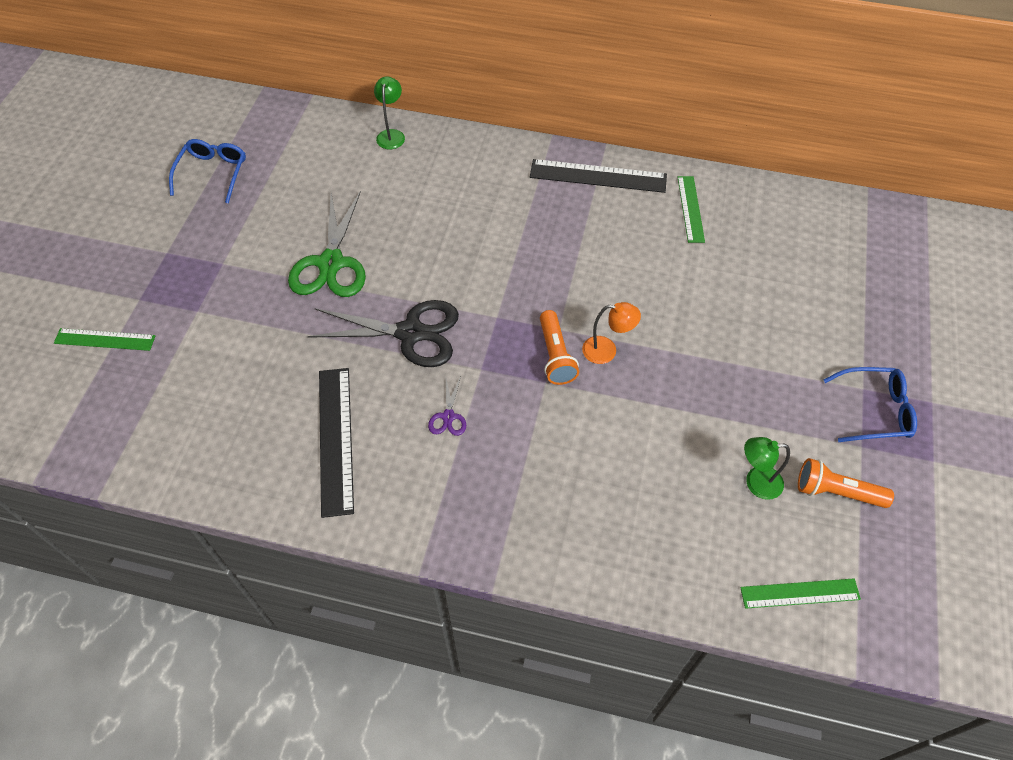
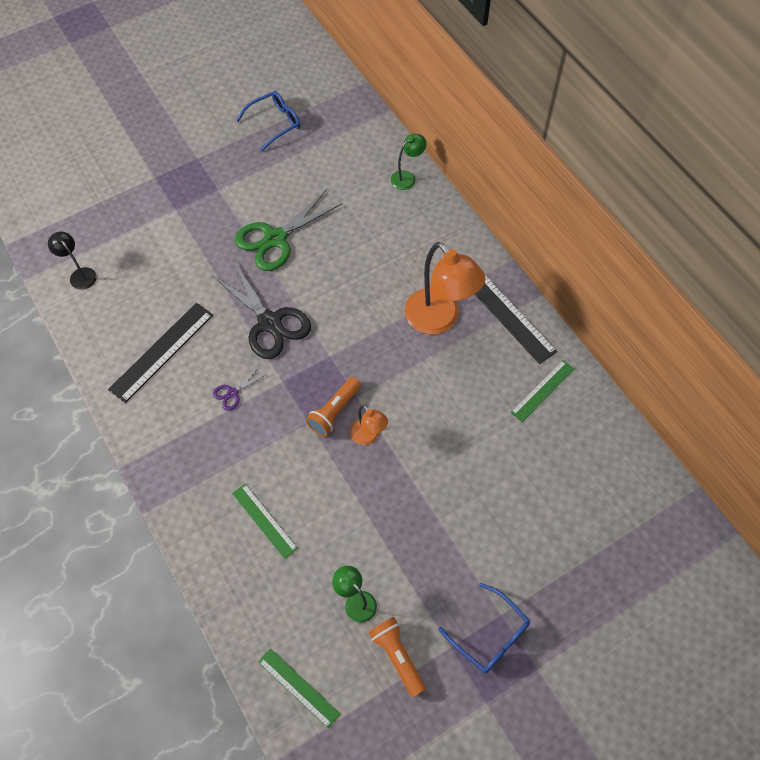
camera: 45 degrees right, 5 degrees up
green ruler [54,328,155,351] -> green ruler moved to [232,484,298,559]
none -> black lamp [48,232,97,290]
none -> orange lamp [405,242,486,334]

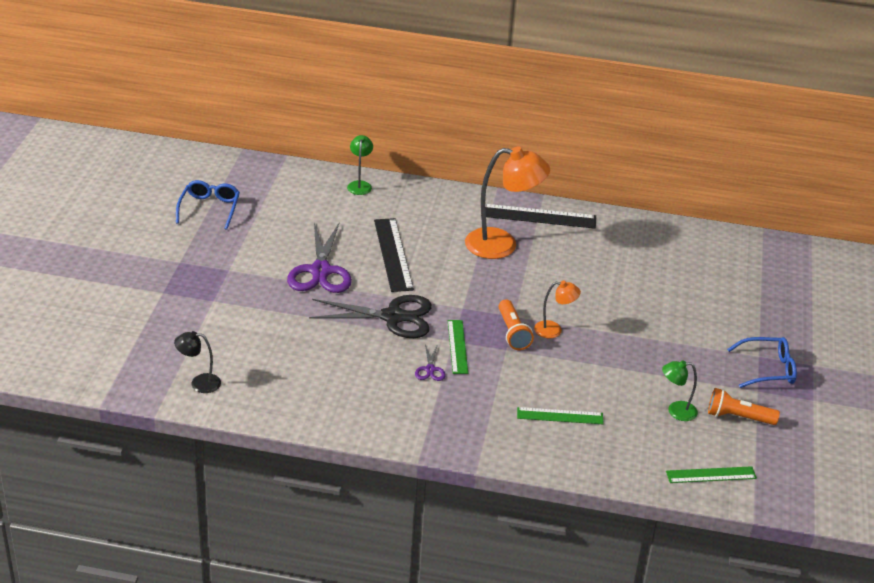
camera: 50 degrees left, 25 degrees down
black ruler [108,303,213,403] -> black ruler moved to [374,218,414,292]
green scissors [235,189,343,271] -> purple scissors [287,223,352,293]
green ruler [510,360,574,422] -> green ruler moved to [448,320,468,374]

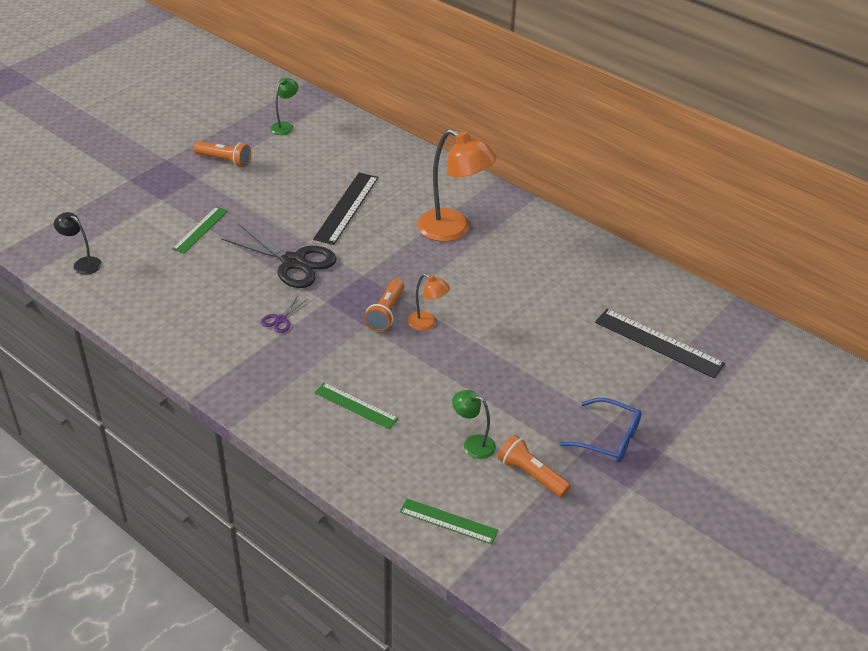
camera: 30 degrees right, 5 degrees up
blue glasses [176,180,240,230] -> none
purple scissors [287,223,352,293] -> none
green lamp [347,135,373,195] -> green lamp moved to [270,78,298,135]
green ruler [448,320,468,374] -> green ruler moved to [172,207,228,253]
black ruler [485,204,596,229] -> black ruler moved to [595,309,725,378]
none -> orange flashlight [194,141,251,167]

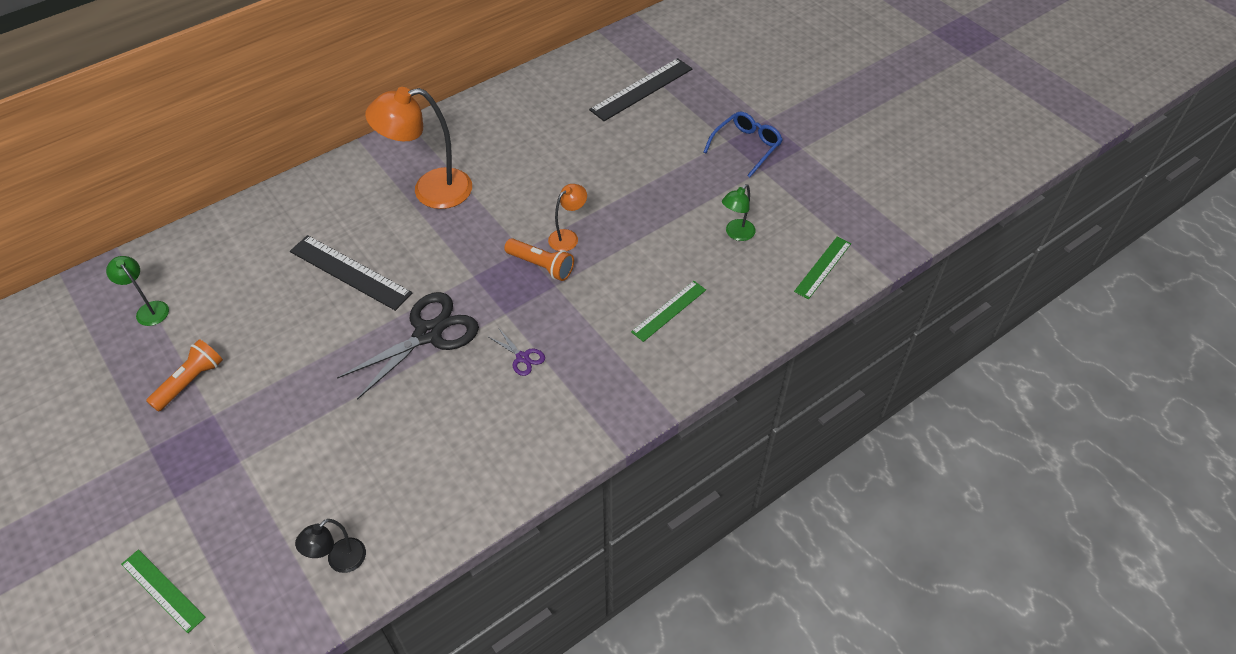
camera: 75 degrees left, 10 degrees up
green ruler [172,207,228,253] -> green ruler moved to [121,549,206,633]
orange lamp [417,129,497,242] -> orange lamp turned 150 degrees counterclockwise [365,87,472,209]
orange flashlight [498,435,571,497] -> none

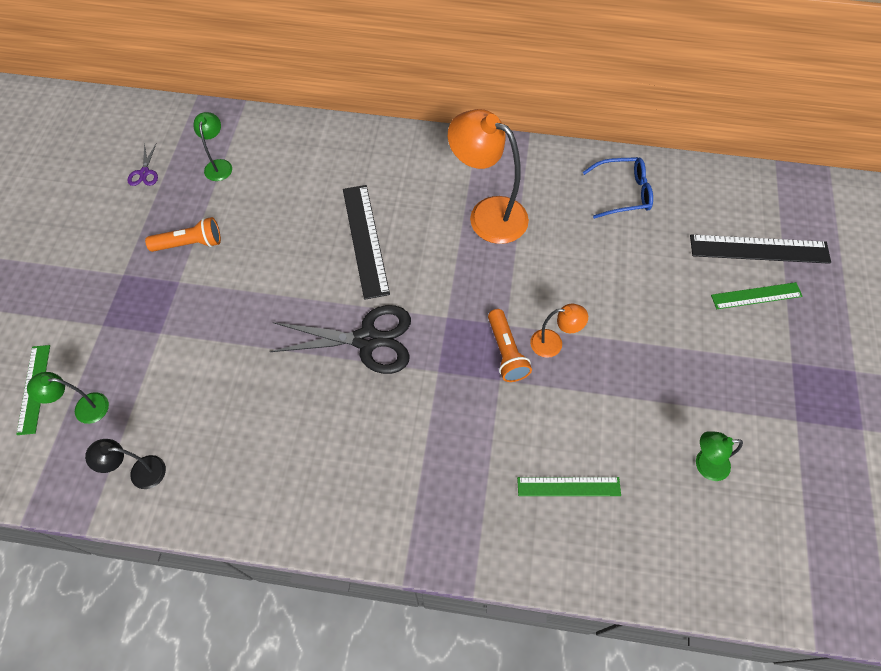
camera: 45 degrees right, 10 degrees up
purple scissors [489,329,545,376] -> purple scissors moved to [127,144,158,186]
blue glasses [704,112,783,178] -> blue glasses moved to [583,157,653,219]
green ruler [794,237,851,299] -> green ruler moved to [711,282,803,309]
none -> green lamp [27,372,109,424]

